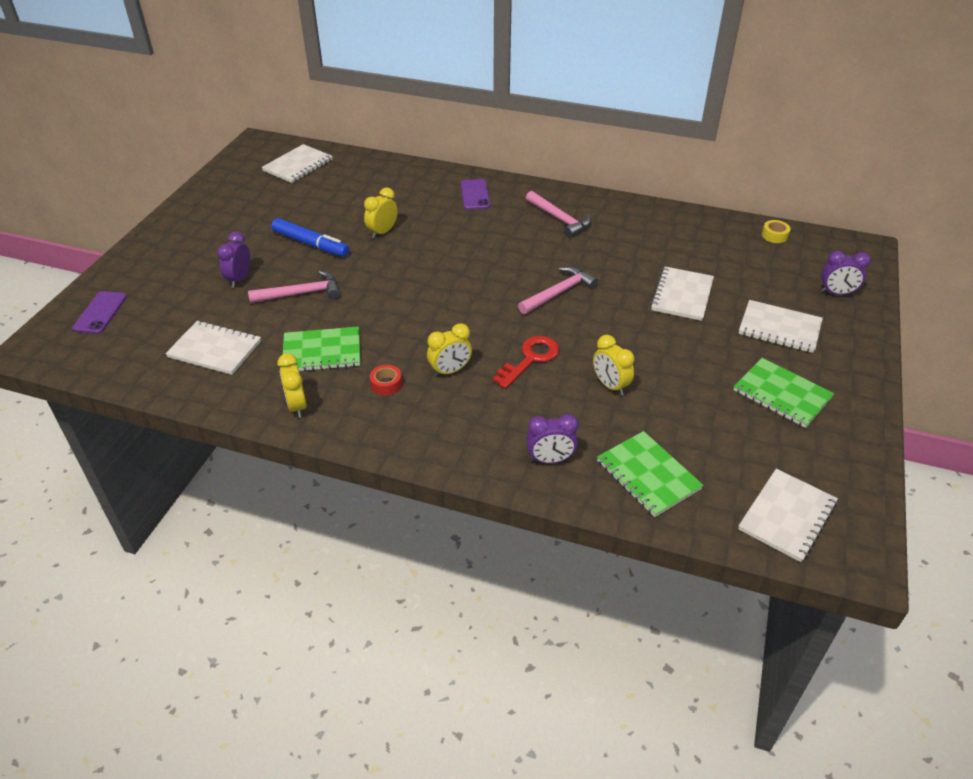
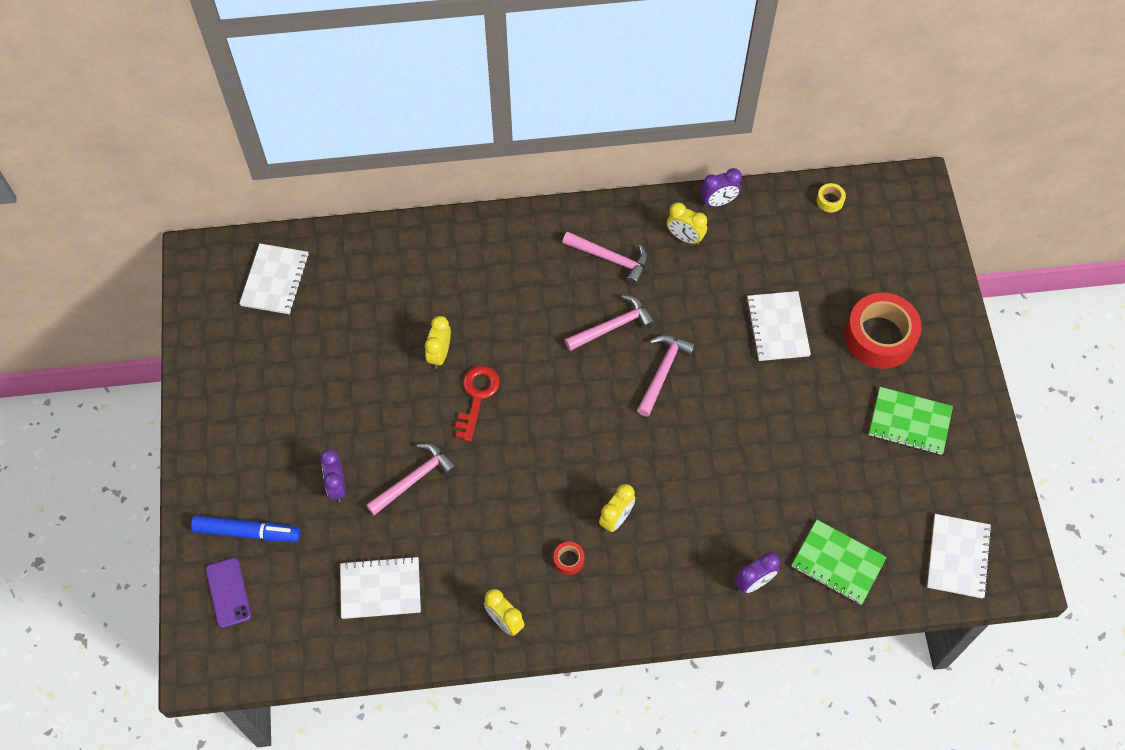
camera: 25 degrees left, 20 degrees up
blue marker [271,218,349,257] -> blue marker moved to [191,515,300,542]
green notebook [283,327,360,371] -> none
purple phone [461,179,490,210] -> none
red key [493,336,560,389] -> red key moved to [455,366,500,442]
yellow clock [593,335,634,396] -> yellow clock moved to [667,202,707,245]
white notebook [739,300,823,353] -> red tape [845,293,922,369]
purple clock [821,251,871,295] -> purple clock moved to [701,168,742,207]
none -> pink hammer [565,295,655,351]

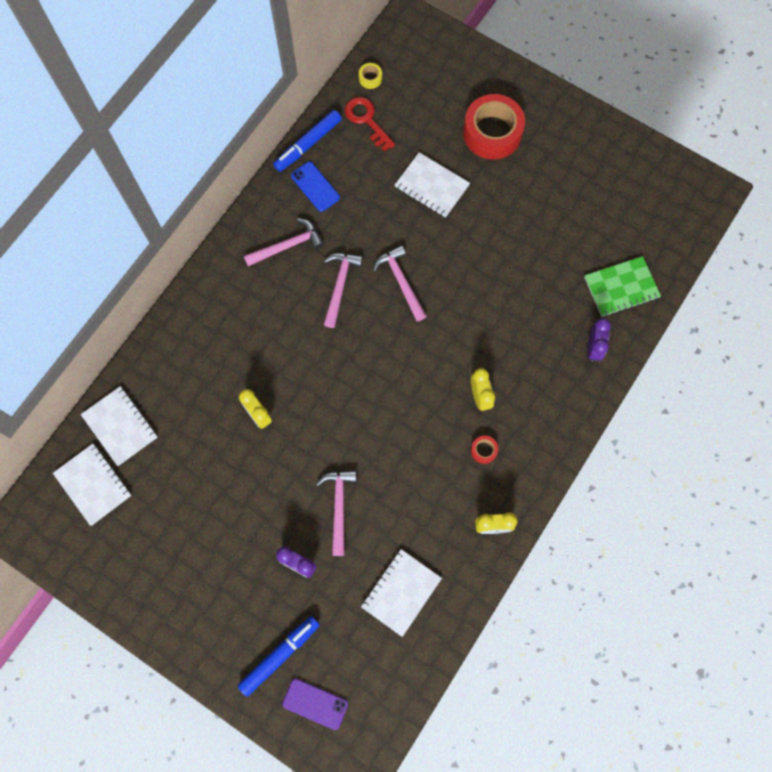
camera: 50 degrees left, 10 degrees up
red key [455,366,500,442] -> red key moved to [345,97,395,152]
yellow clock [667,202,707,245] -> blue phone [291,162,340,212]
purple clock [701,168,742,207] -> blue marker [273,110,342,172]
green notebook [869,387,953,455] -> none
white notebook [927,514,992,599] -> white notebook moved to [81,386,158,466]

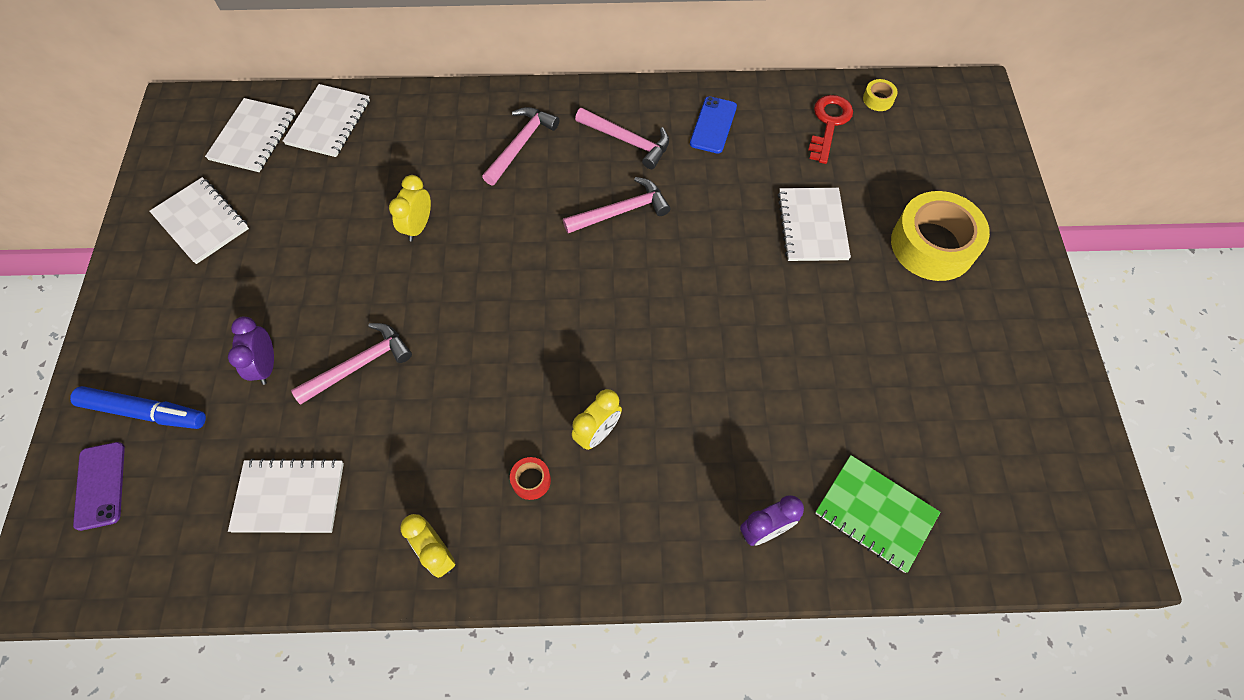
camera: 55 degrees right, 10 degrees down
blue marker [273,110,342,172] -> none
pink hammer [373,245,427,322] -> pink hammer moved to [482,107,559,185]
red tape [463,94,525,159] -> yellow tape [891,191,990,281]
none -> white notebook [150,177,249,264]

